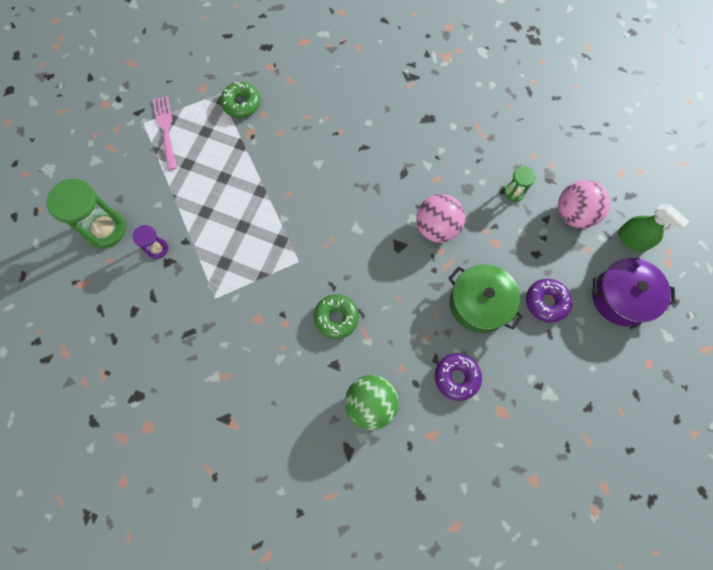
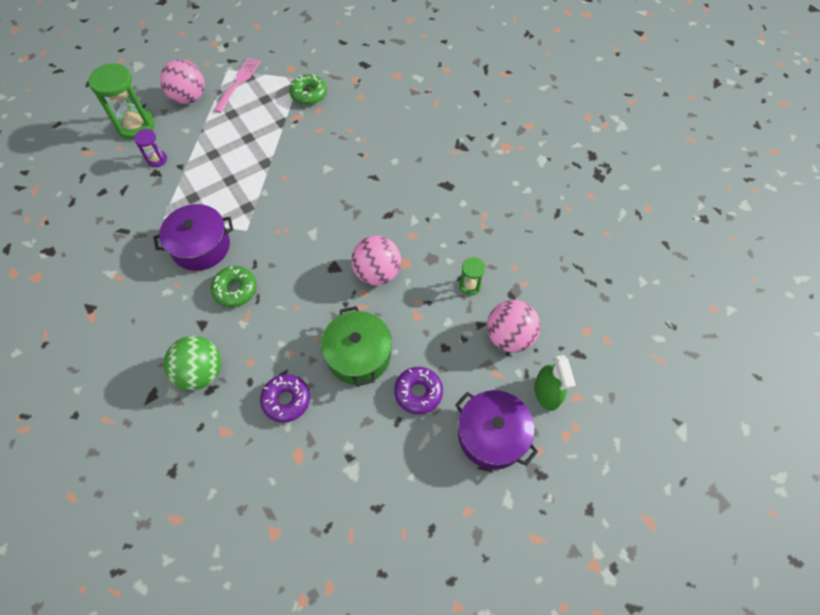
camera: 35 degrees right, 10 degrees down
none -> purple pot [153,204,233,271]
none -> pink ball [160,59,205,104]

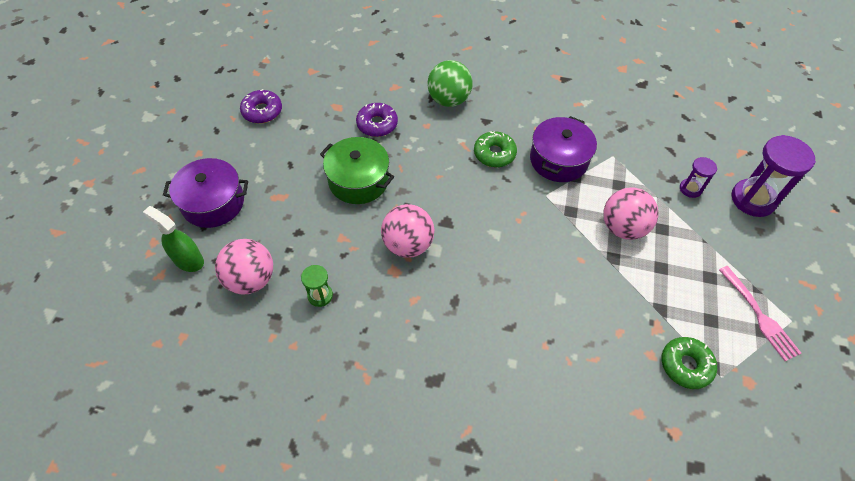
camera: 135 degrees right, 5 degrees down
green hourglass [88,63,155,140] -> purple hourglass [732,135,816,217]
pink ball [160,59,205,104] -> pink ball moved to [603,187,659,240]
purple donut [394,367,443,414] -> purple donut moved to [240,89,282,123]

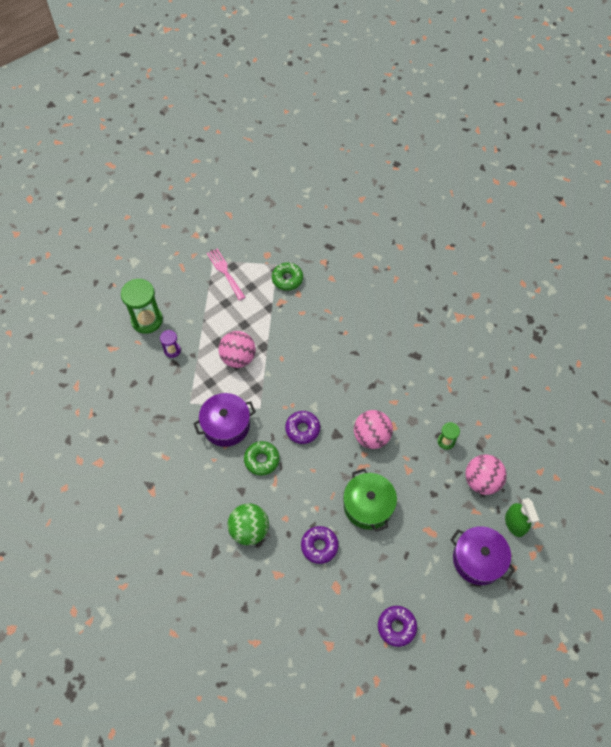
camera: 140 degrees left, 5 degrees up
pink fork [719,266,801,361] -> pink fork turned 45 degrees counterclockwise [207,249,245,300]
purple hourglass [732,135,816,217] -> green hourglass [121,279,163,334]
none -> purple donut [285,411,320,444]

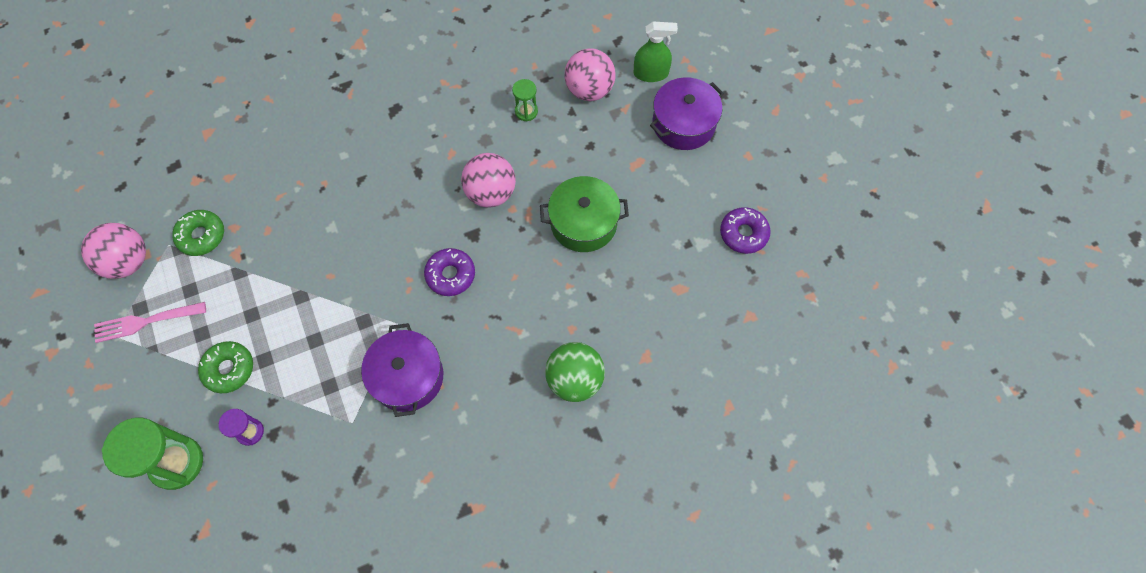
camera: 75 degrees left, 5 degrees up
pink ball [218,331,256,368] -> pink ball moved to [81,223,146,279]
green donut [244,441,280,476] -> green donut moved to [198,341,253,393]
purple donut [301,526,339,564] -> none

